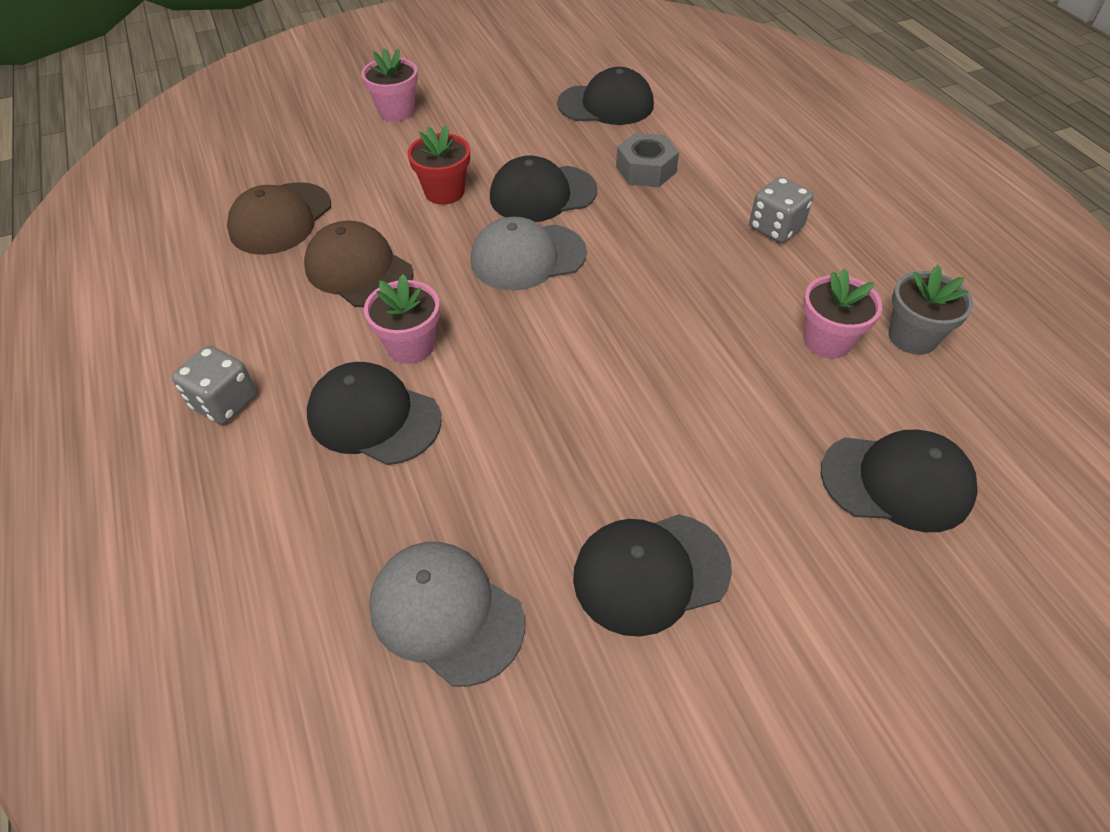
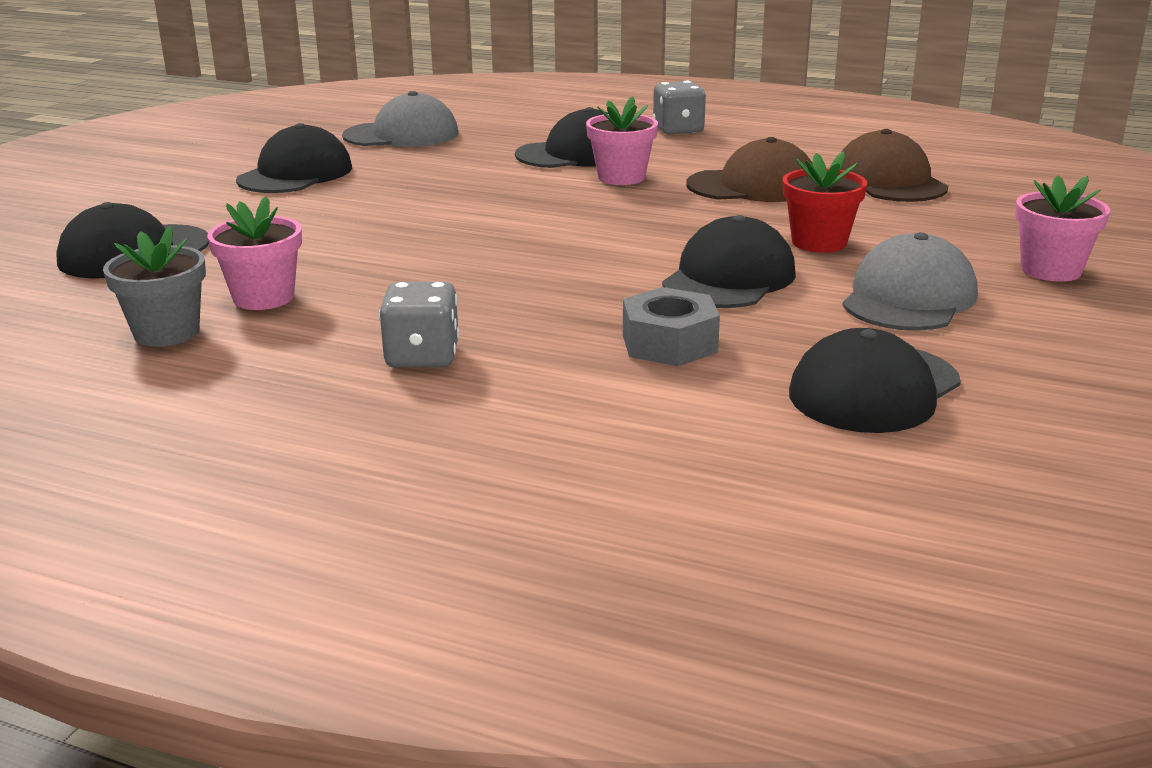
camera: 135 degrees right, 25 degrees down
grey cap [471,217,587,291] -> grey cap moved to [842,232,978,331]

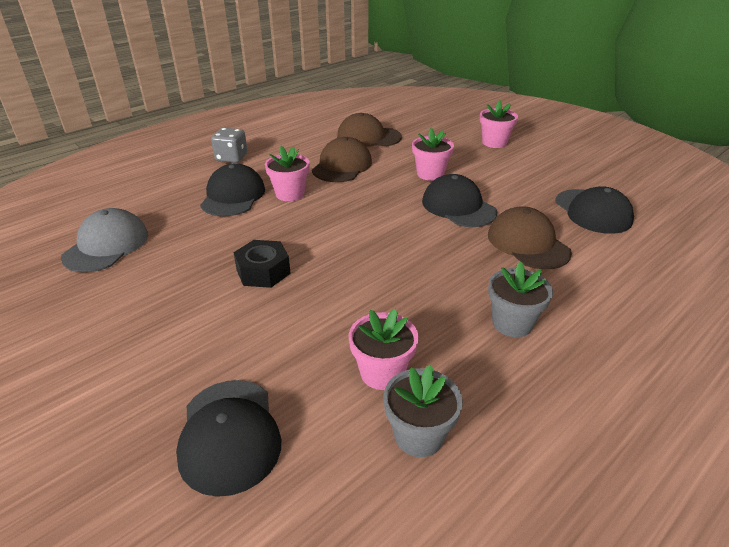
camera: 65 degrees left, 10 degrees up
black cap [236,123,352,193] -> none
grey dice [379,282,459,368] -> grey flower pot [488,261,553,337]
grey nut [623,287,720,366] -> brown cap [488,206,572,269]
red flower pot [783,151,867,253] -> pink flower pot [412,128,454,181]
grey cap [842,232,978,331] -> none
none -> black nut [233,240,291,288]

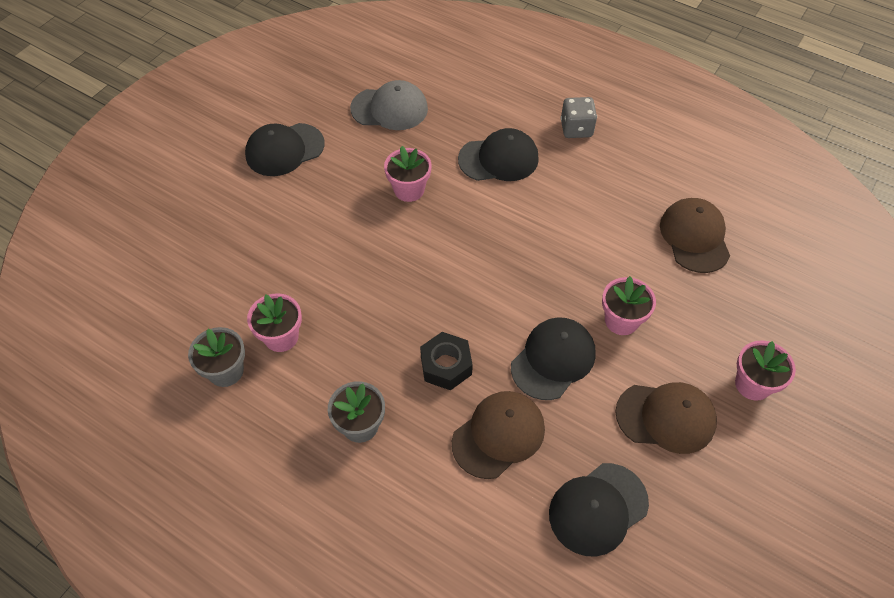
camera: 75 degrees right, 20 degrees up
black cap [176,380,281,497] -> black cap moved to [245,123,325,176]
black nut [233,240,291,288] -> black nut moved to [420,332,473,391]
pink flower pot [265,146,310,201] -> pink flower pot moved to [384,146,431,202]
brown cap [312,137,372,182] -> brown cap moved to [615,382,717,454]

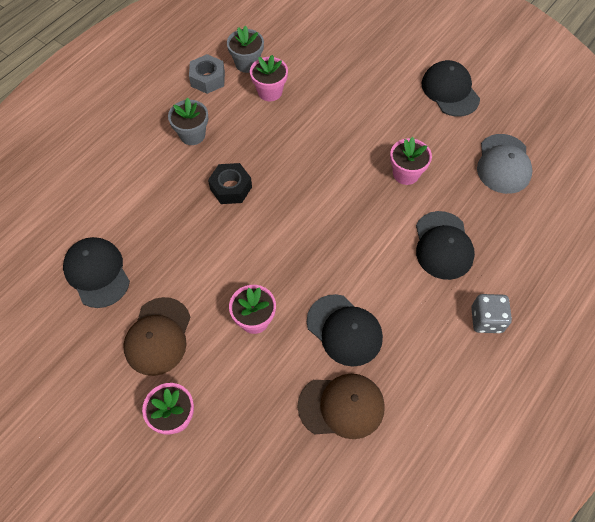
camera: 95 degrees right, 5 degrees up
brown cap [452,391,545,479] -> none
black cap [511,317,596,400] -> black cap moved to [307,294,383,367]
none -> grey nut [189,54,225,94]

